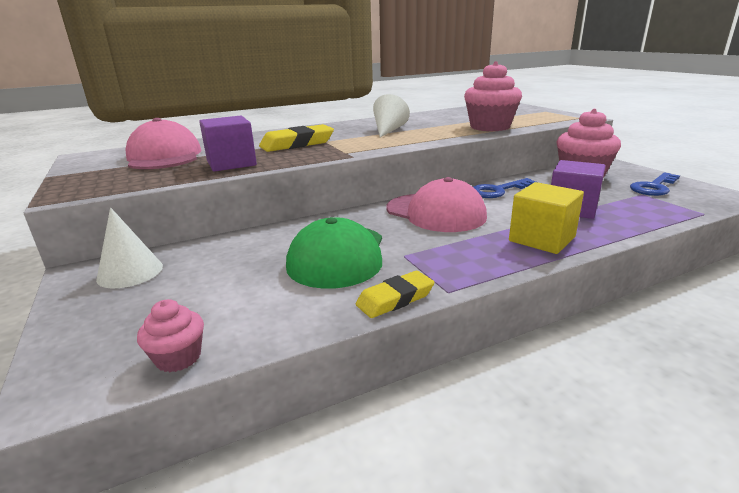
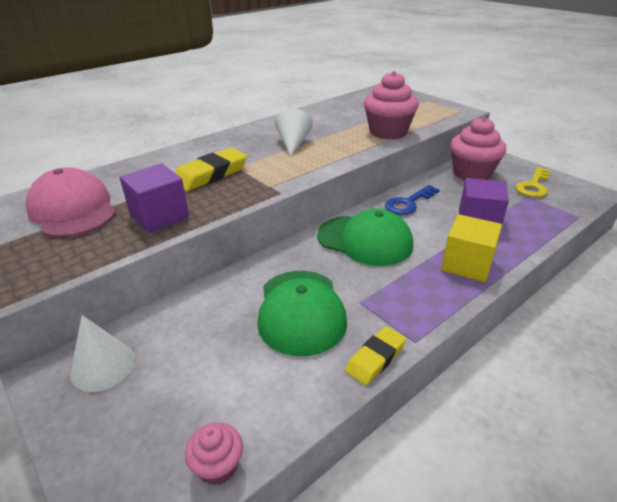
camera: 15 degrees left, 10 degrees up
pink cap [386,177,487,232] -> green cap [317,208,413,266]
blue key [630,173,680,196] -> yellow key [516,167,551,197]

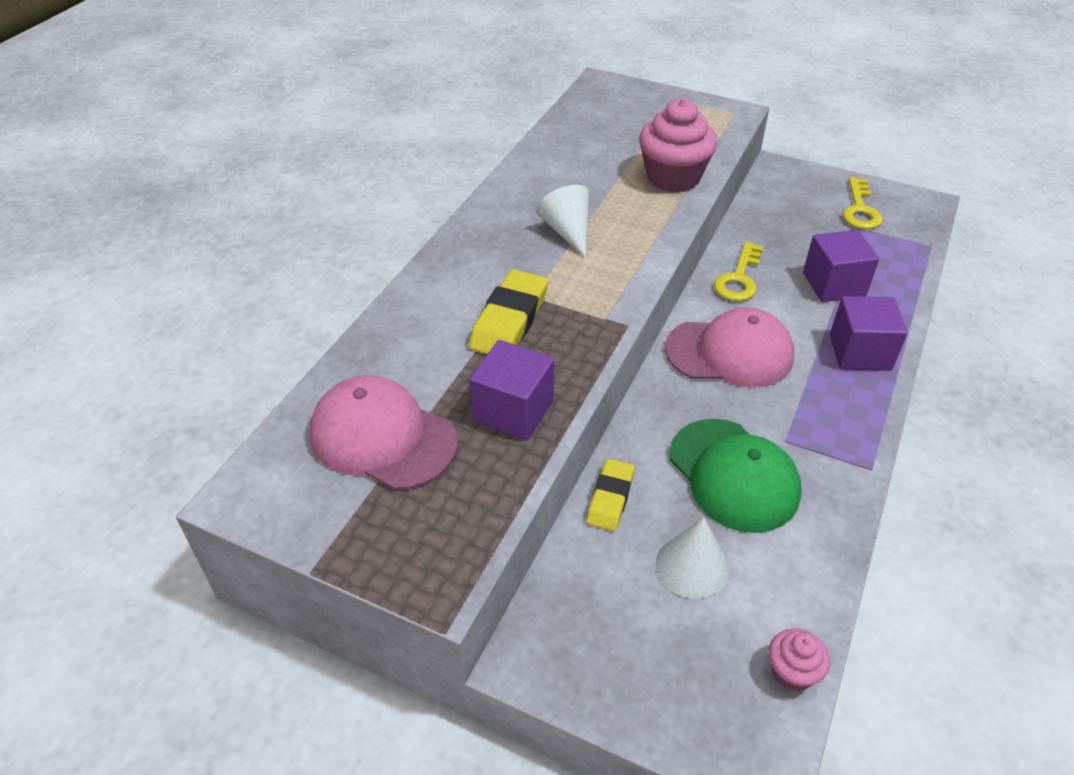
camera: 25 degrees left, 10 degrees up
white cone [70,315,135,392] -> white cone moved to [656,517,729,599]
green cap [317,208,413,266] -> pink cap [665,307,794,388]
yellow eraser [345,326,406,386] -> yellow eraser moved to [586,459,635,531]
blue key [385,185,440,215] -> yellow key [714,242,763,301]
yellow cube [441,214,502,282] -> purple cube [830,296,908,371]
pink cupcake [450,117,506,180] -> none

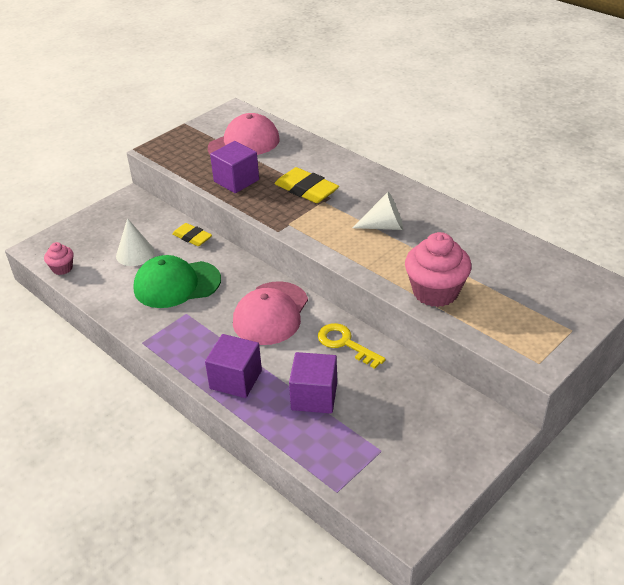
camera: 110 degrees right, 5 degrees down
yellow key [843,177,883,229] -> none

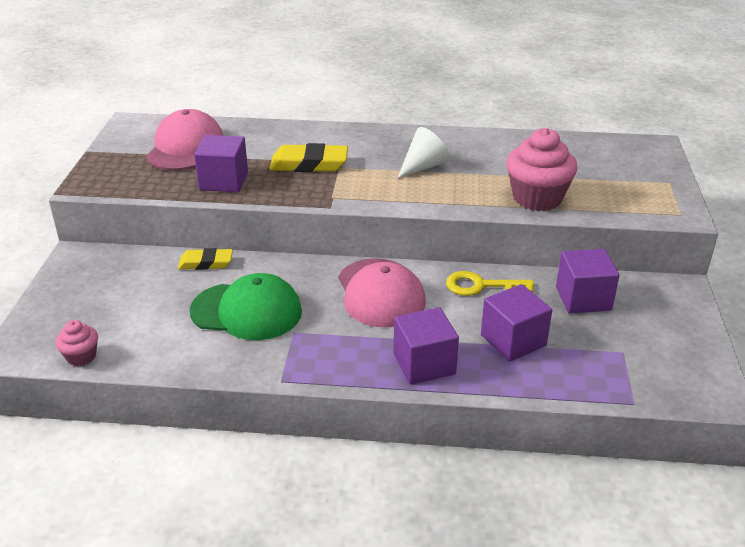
camera: 40 degrees left, 5 degrees down
white cone [116,218,155,266] -> none
green cap [133,255,221,308] -> green cap turned 120 degrees counterclockwise [190,273,302,340]
none -> purple cube [556,249,619,314]

